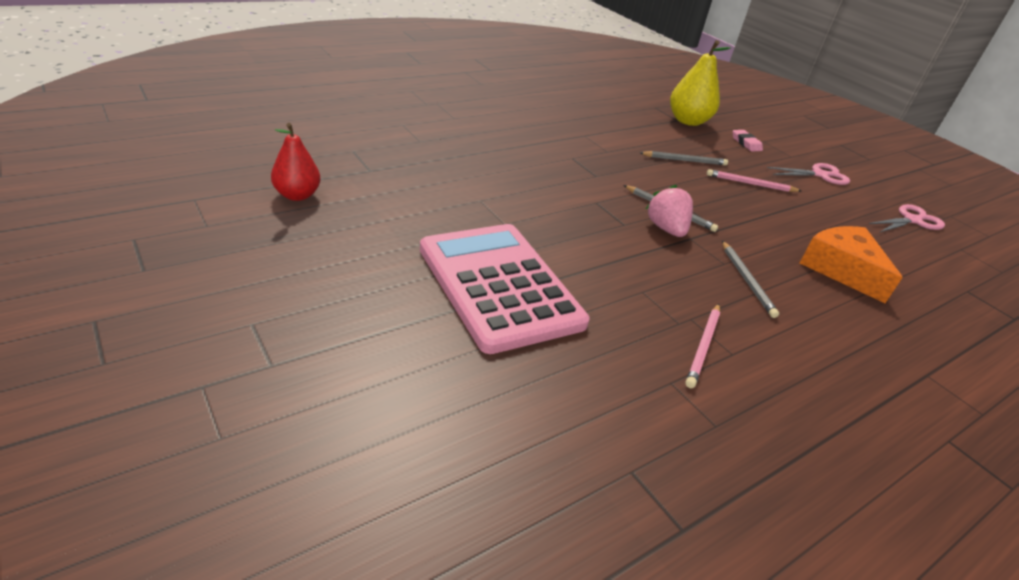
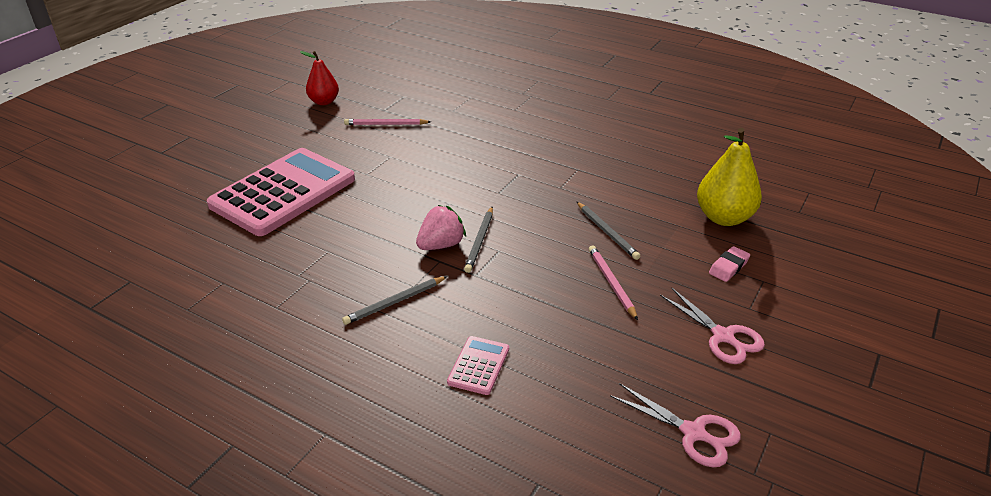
camera: 70 degrees right, 0 degrees up
pink pencil [685,304,720,388] -> pink pencil moved to [344,119,431,125]
orange cheese [800,226,903,303] -> pink calculator [447,336,509,395]

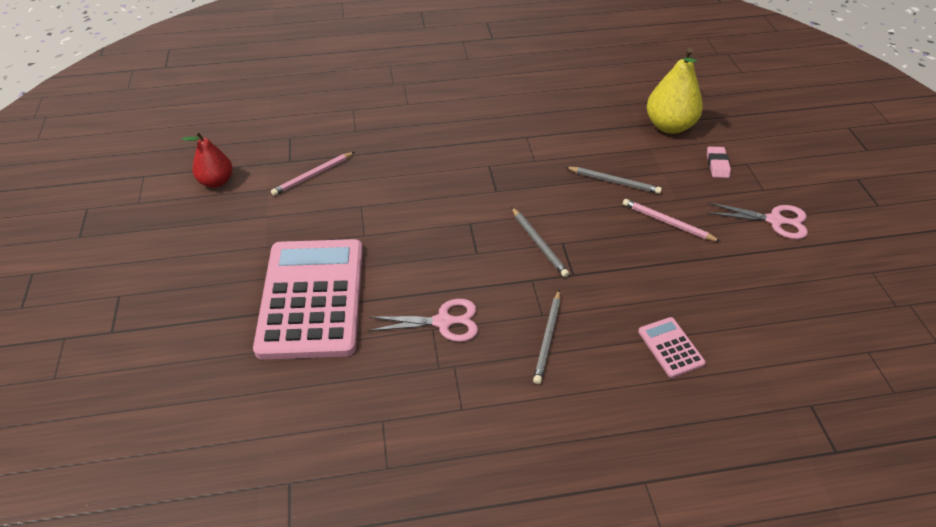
camera: 40 degrees left, 10 degrees up
pink strawberry [416,205,466,250] -> none
pink scissors [610,383,741,467] -> pink scissors moved to [368,299,478,342]

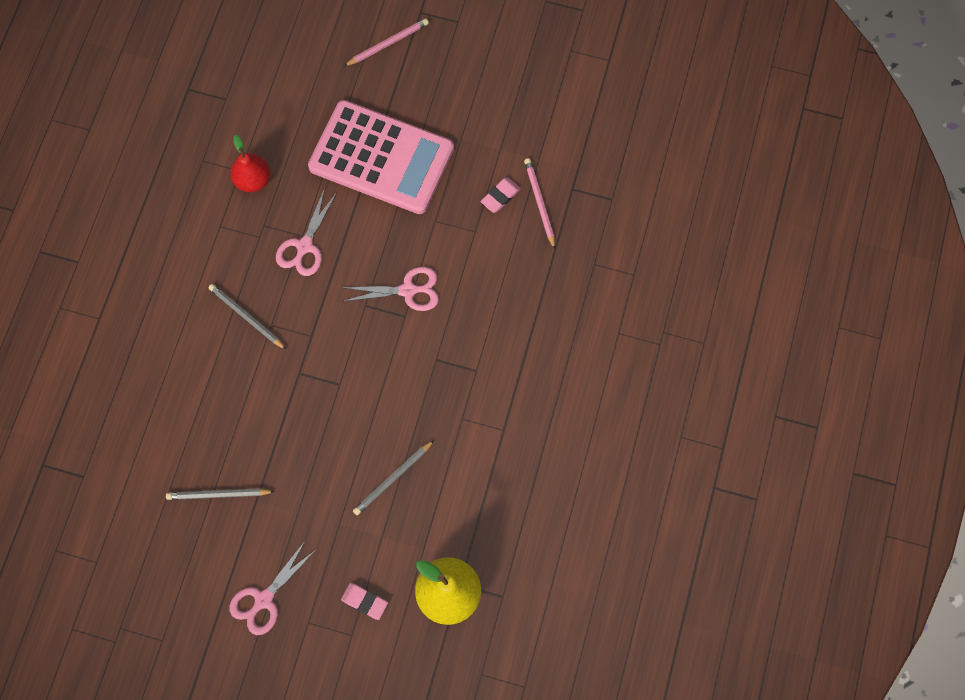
camera: 115 degrees right, 25 degrees up
red pear [182,131,233,188] -> red pear moved to [230,135,270,192]
grey pencil [511,207,569,277] -> grey pencil moved to [166,488,275,500]
pink pencil [623,199,721,242] -> pink pencil moved to [344,18,429,66]
pink calculator [638,317,706,378] -> none
none -> pink scissors [341,267,439,311]
none -> pink eraser [481,177,521,213]

